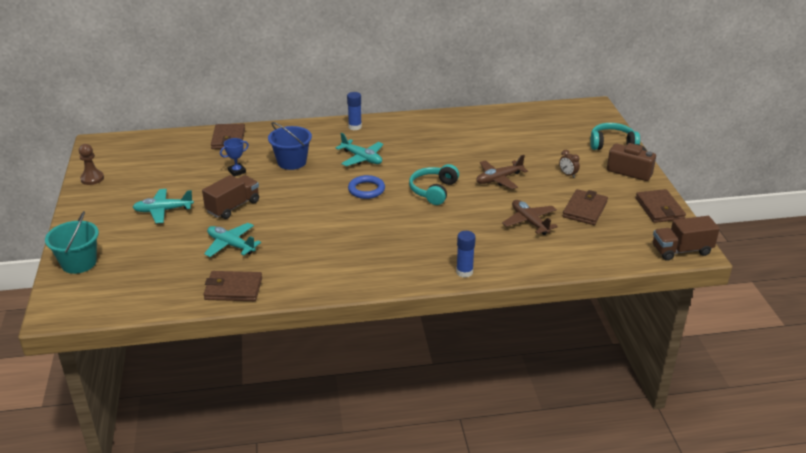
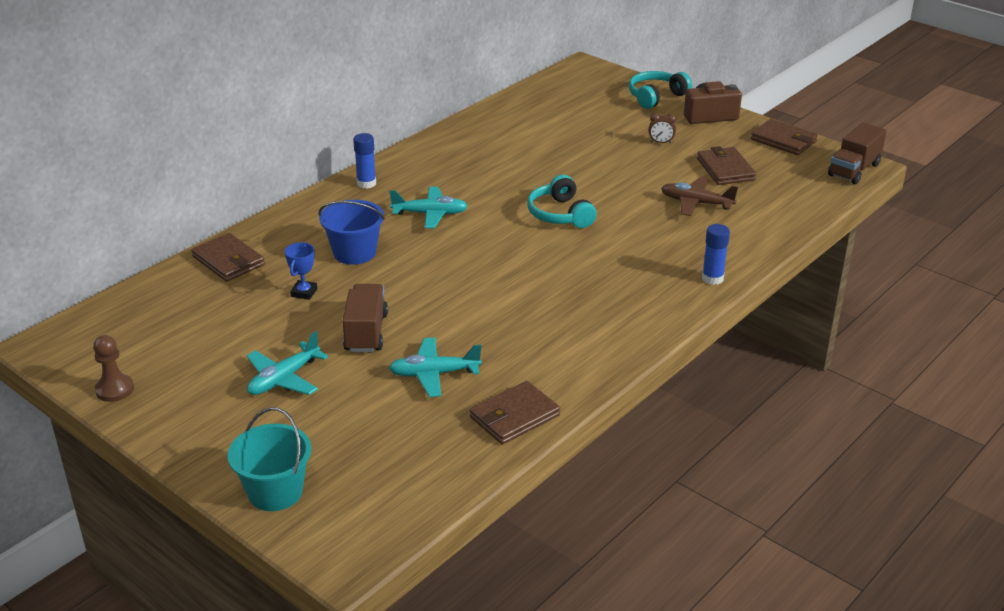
camera: 40 degrees left, 0 degrees up
blue ring [348,175,385,199] -> none
brown plane [476,155,528,189] -> none

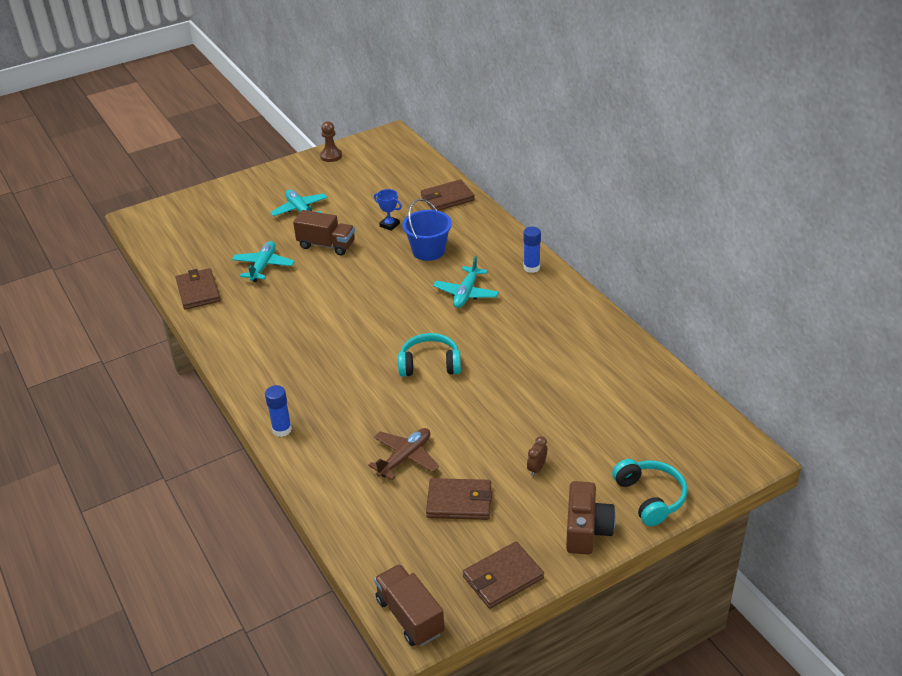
camera: 110 degrees right, 5 degrees up
turquoise bucket [227,407,311,511] -> none

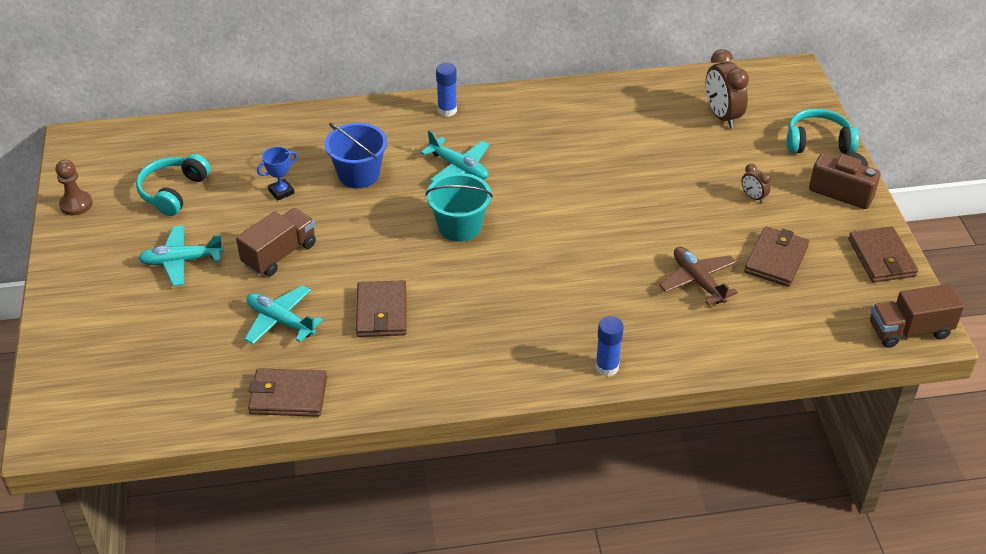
camera: 70 degrees left, 5 degrees up
turquoise headphones [398,333,461,377] -> turquoise headphones moved to [136,154,211,216]
brown wallet [421,179,475,211] -> brown wallet moved to [356,280,407,337]
none -> turquoise bucket [425,173,493,242]
none -> brown clock [706,49,749,128]

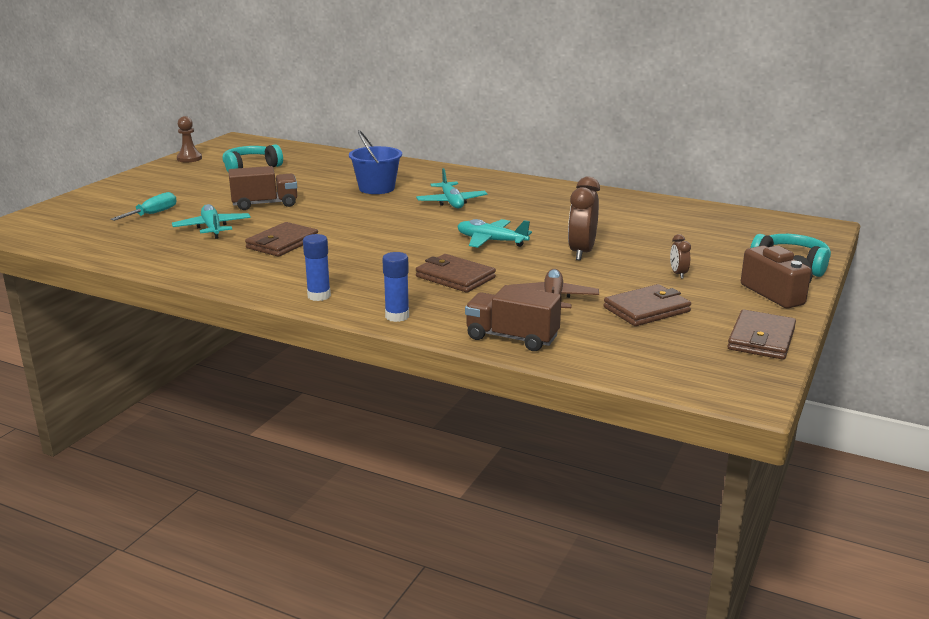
camera: 35 degrees right, 20 degrees down
turquoise plane [138,225,224,286] -> turquoise plane moved to [457,219,532,248]
brown wallet [248,368,327,417] -> brown wallet moved to [416,254,496,293]
blue trophy [257,147,297,201] -> none
turquoise bucket [425,173,493,242] -> none
blue glue stick [436,63,457,117] -> blue glue stick moved to [303,234,331,301]
brown clock [706,49,749,128] -> brown clock moved to [568,176,600,260]
brown truck [870,284,964,348] -> brown truck moved to [465,285,562,351]
none -> turquoise screwdriver [111,192,177,221]

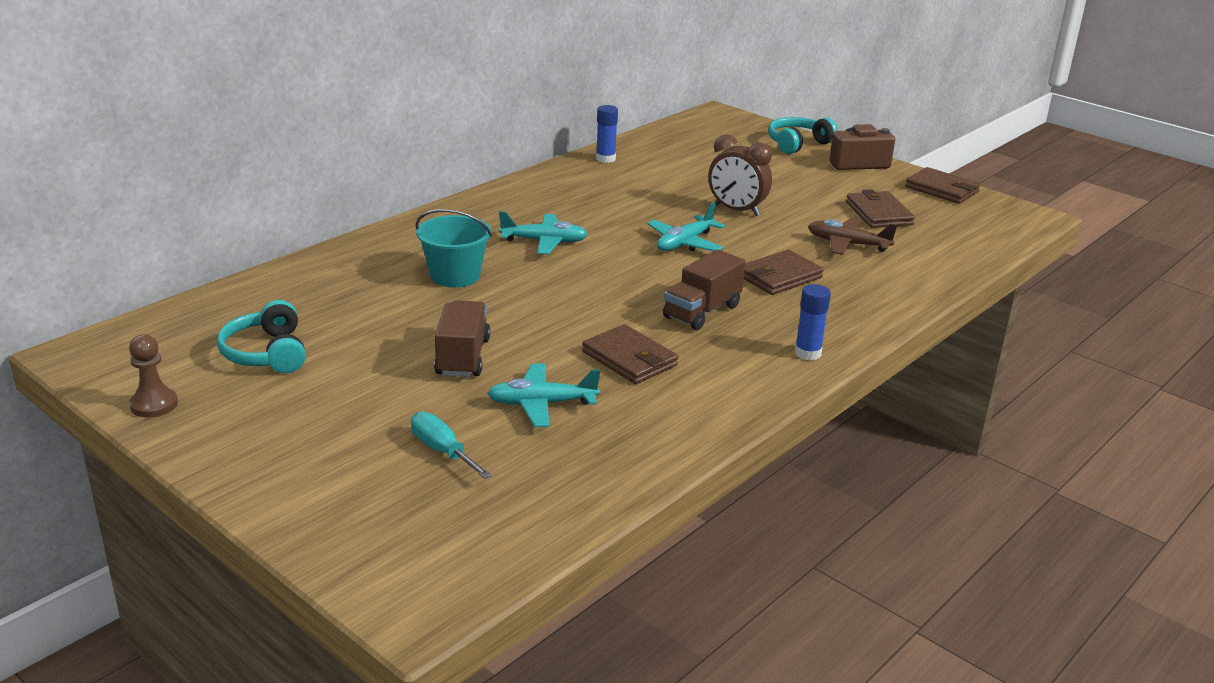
camera: 75 degrees left, 5 degrees up
blue bucket [349,130,402,194] -> turquoise bucket [415,209,492,288]
blue glue stick [382,252,409,322] -> blue glue stick moved to [596,105,618,163]
brown truck [465,285,562,351] -> brown truck moved to [663,250,746,330]
brown clock [670,234,691,279] -> none

